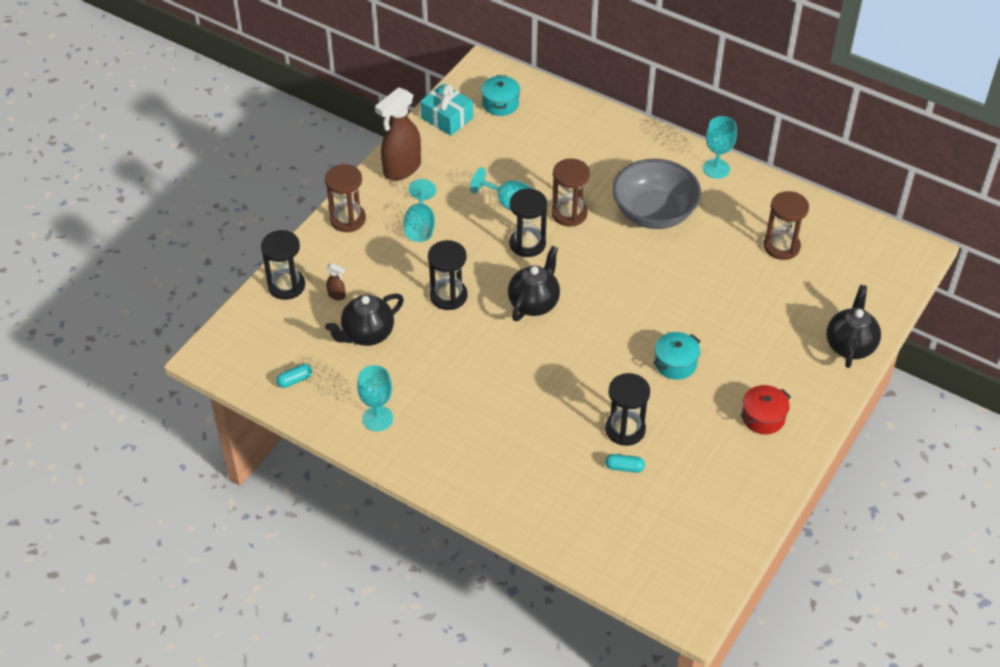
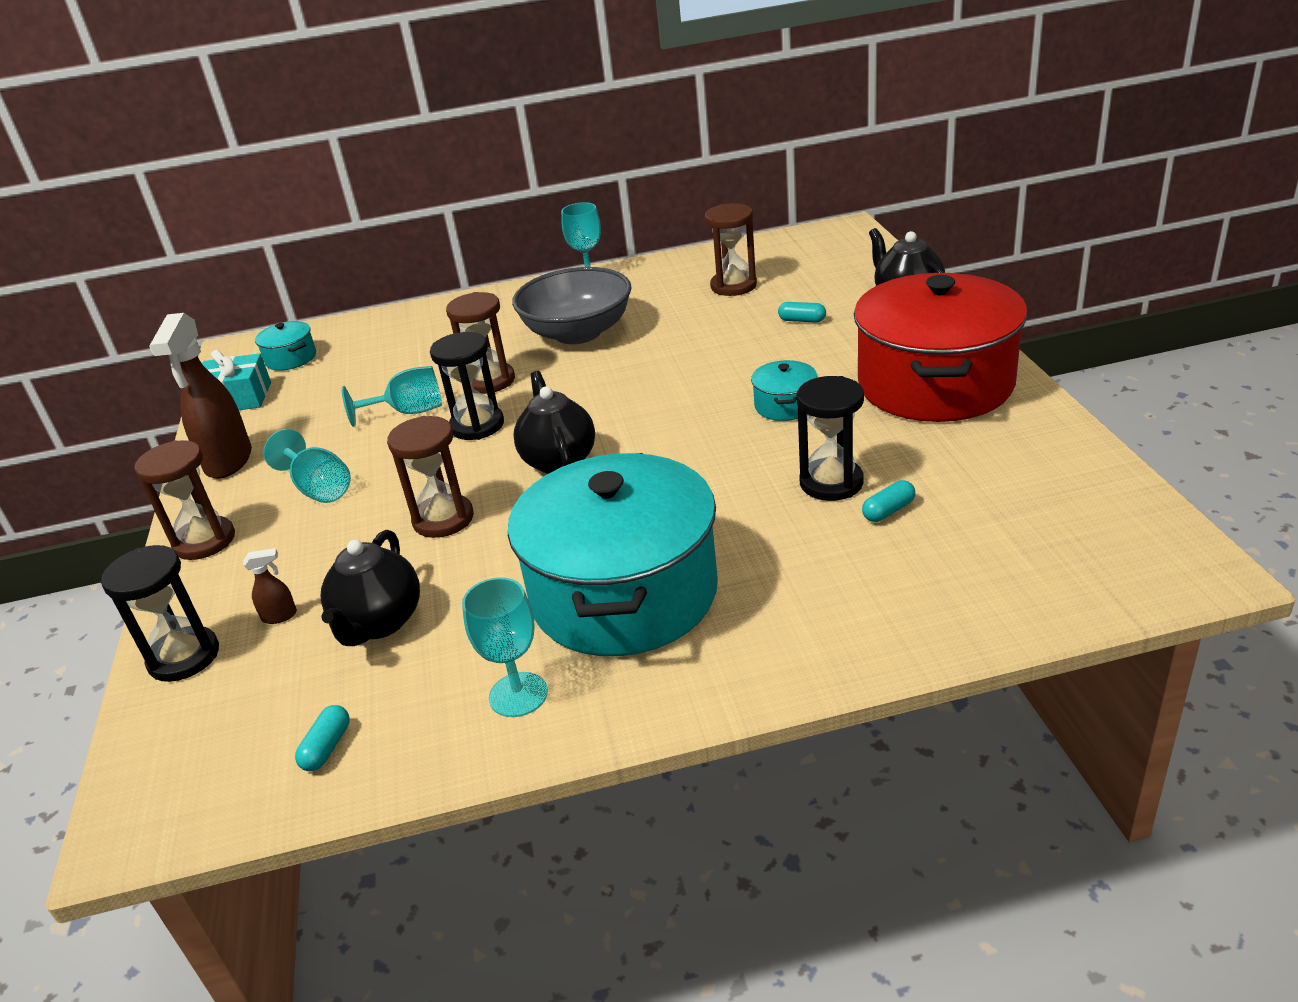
camera: 40 degrees left, 15 degrees down
black hourglass [428,240,468,310] -> brown hourglass [387,416,474,538]
red pot [740,385,791,434] -> red pot [854,273,1027,422], size x2.48
none -> turquoise pot [508,453,718,656]
none -> turquoise capsule [778,302,826,323]

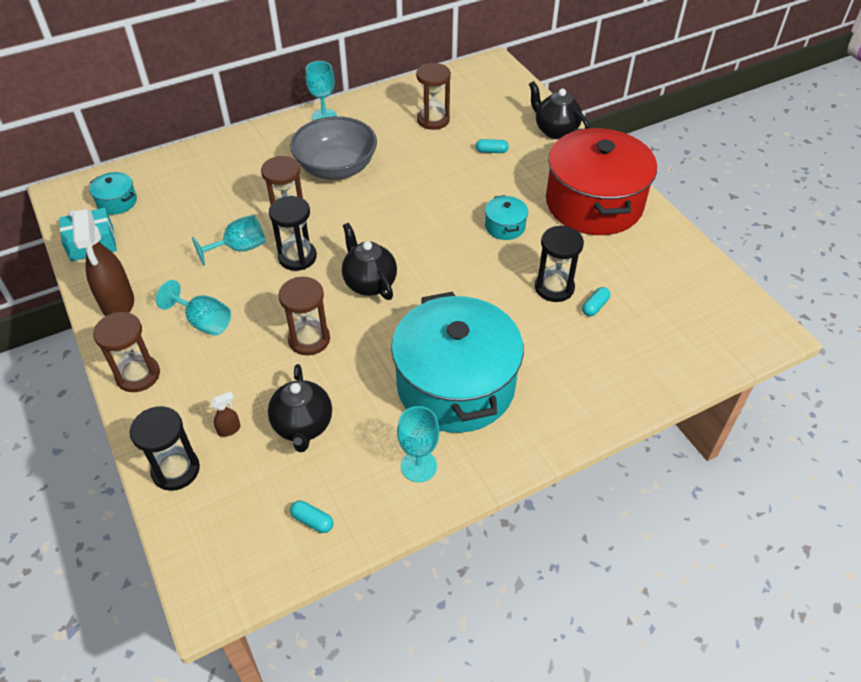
camera: 20 degrees left, 15 degrees up
turquoise capsule [295,705,350,771] -> turquoise capsule turned 60 degrees counterclockwise [290,500,333,533]

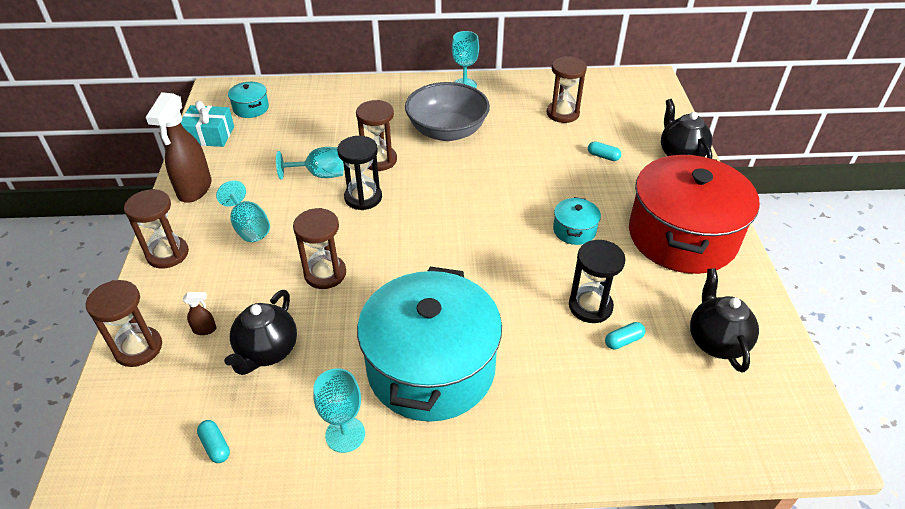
camera: 25 degrees right, 5 degrees down
black hourglass [130,406,200,491] -> brown hourglass [86,280,162,367]
black teapot [342,223,397,300] -> black teapot moved to [690,268,759,372]

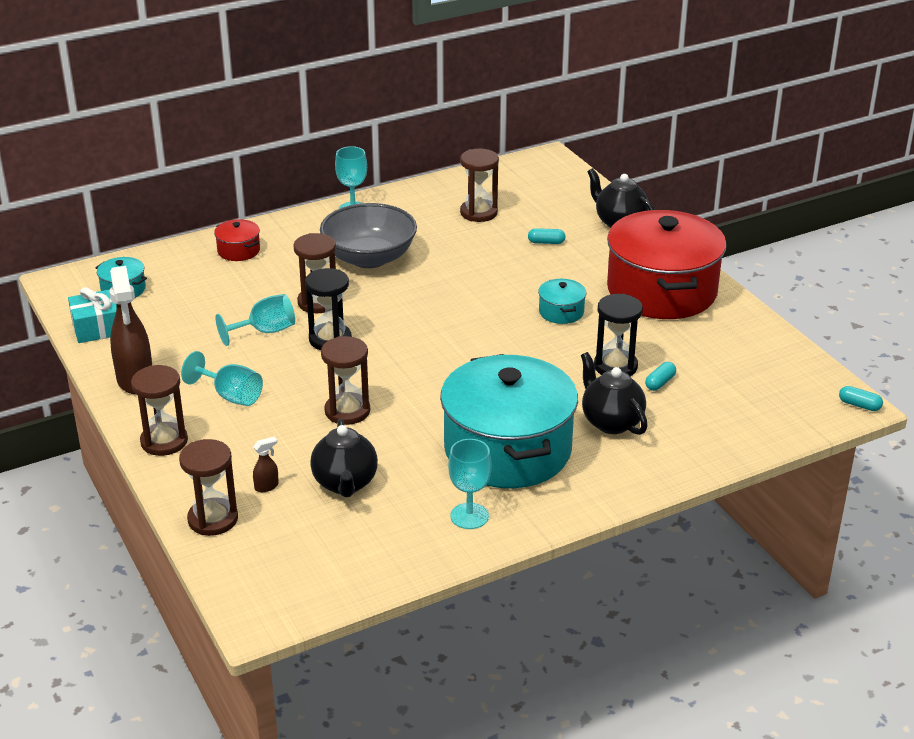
camera: 25 degrees left, 10 degrees down
turquoise capsule [197,420,230,463] -> turquoise capsule moved to [839,386,883,411]
black teapot [690,268,759,372] -> black teapot moved to [581,352,648,435]
none -> red pot [214,219,260,261]

